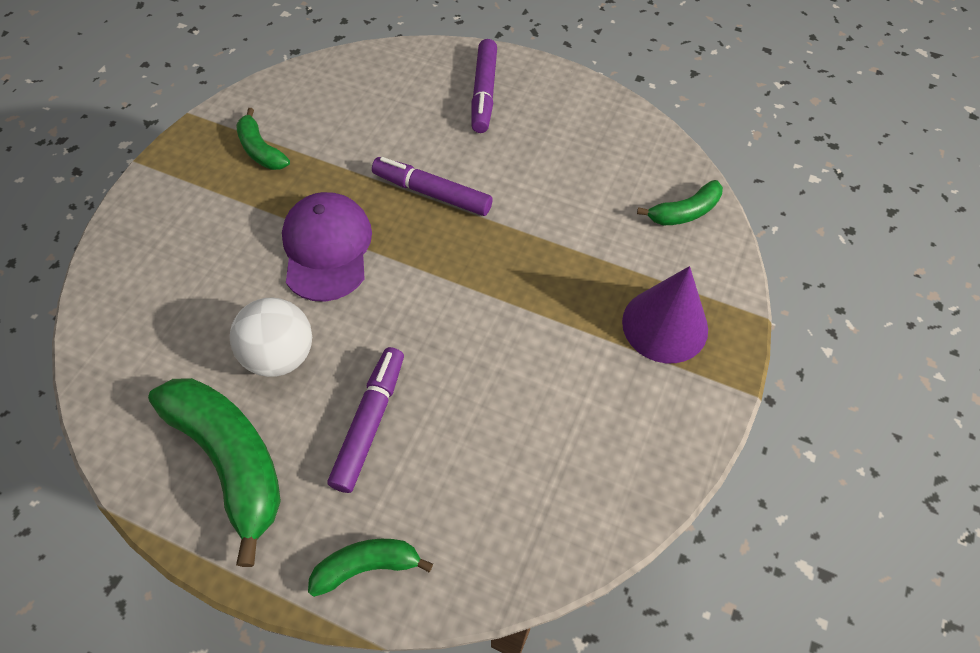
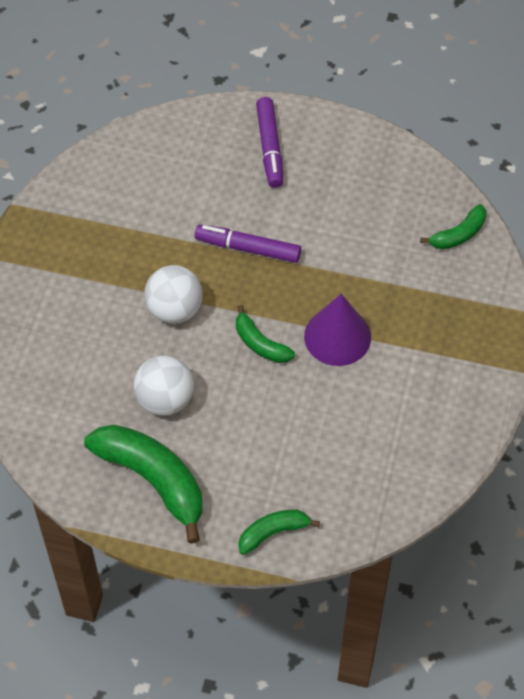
camera: 10 degrees left, 0 degrees up
green banana [236,108,290,170] -> green banana moved to [236,305,295,363]
purple cap [282,192,372,302] -> white ball [144,265,203,324]
purple marker [328,347,404,493] -> none
purple cone [622,266,708,363] -> purple cone moved to [304,294,371,366]

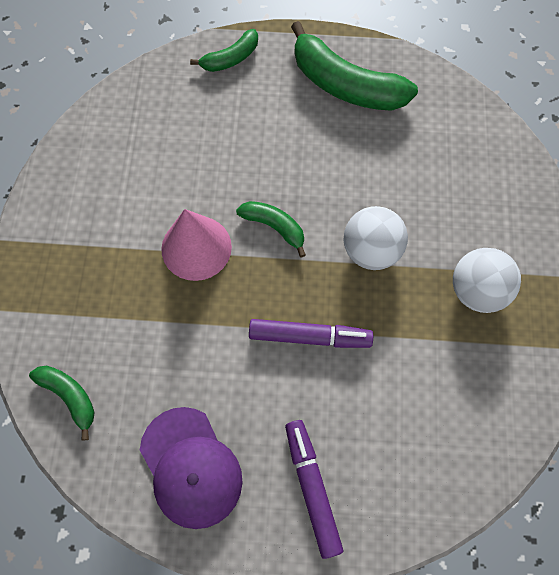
camera: 170 degrees right, 10 degrees up
white ball [134,355,194,415] -> white ball moved to [453,248,521,313]
purple cone [304,294,371,366] -> pink cone [161,209,232,281]
green banana [420,204,486,249] -> green banana turned 90 degrees clockwise [29,366,95,441]
none -> purple cap [140,407,243,529]

